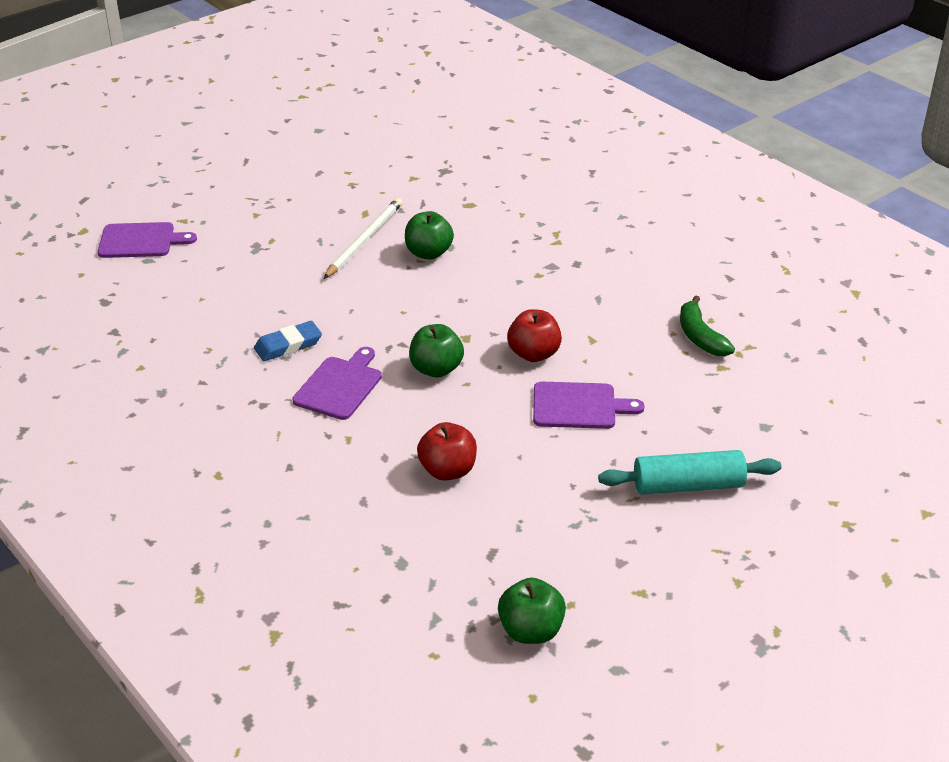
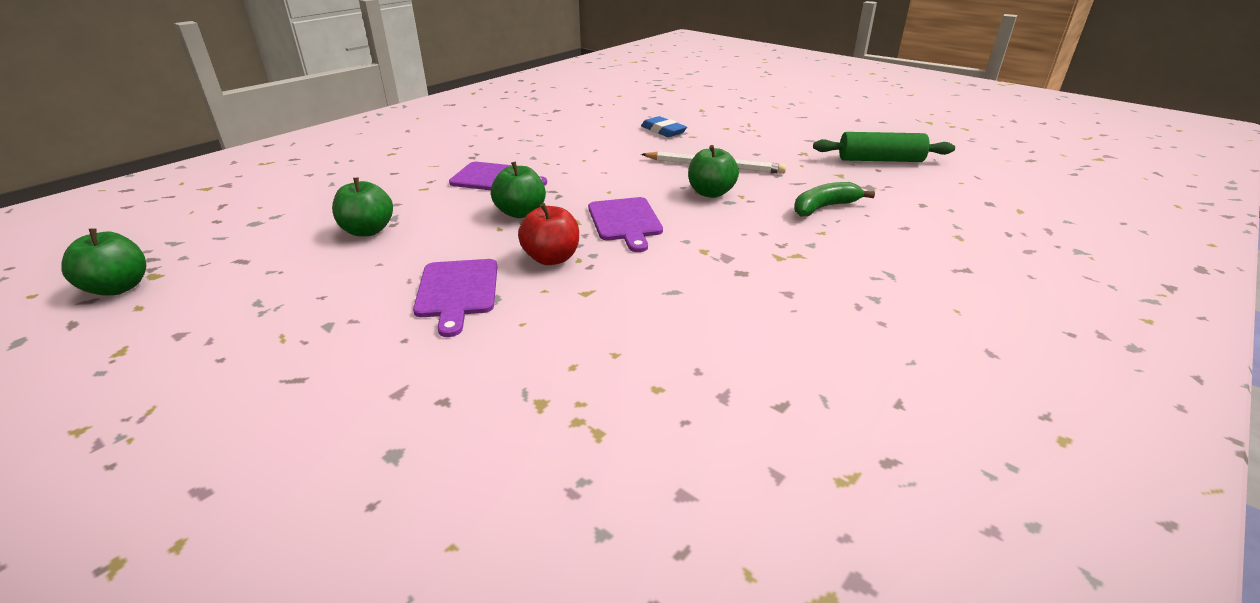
camera: 80 degrees right, 5 degrees down
purple cutting board [98,222,197,258] -> purple cutting board moved to [588,197,663,252]
blue eraser [254,321,322,361] -> blue eraser moved to [641,116,687,137]
red apple [417,422,477,481] -> green apple [332,178,393,236]
turquoise rolling pin [598,450,781,495] -> none
green banana [680,296,735,356] -> green banana moved to [794,182,875,217]
none -> green rolling pin [813,132,955,162]

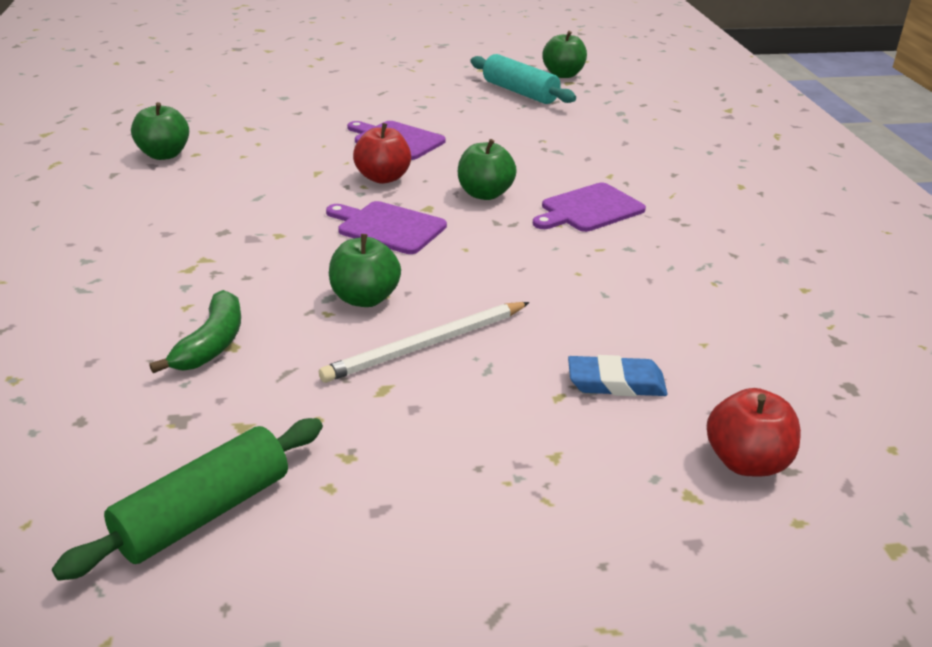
camera: 130 degrees right, 0 degrees up
green apple [332,178,393,236] -> green apple moved to [131,102,189,160]
none -> turquoise rolling pin [470,54,576,104]
none -> red apple [707,388,801,476]

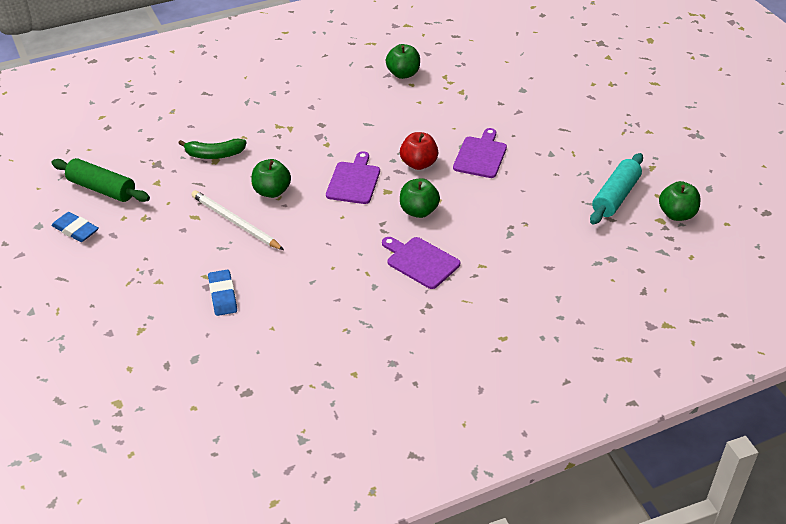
camera: 75 degrees right, 10 degrees up
red apple [707,388,801,476] -> none
none -> blue eraser [51,212,99,242]

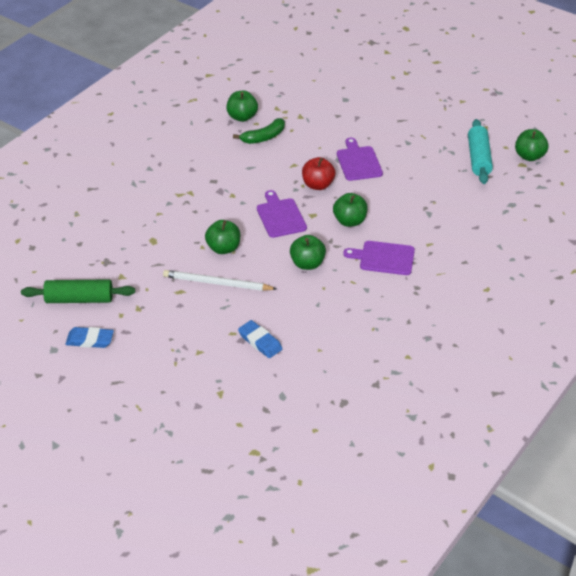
camera: 30 degrees left, 0 degrees up
green banana [178,139,246,159] -> green banana moved to [233,118,285,144]
none -> green apple [290,235,326,270]

